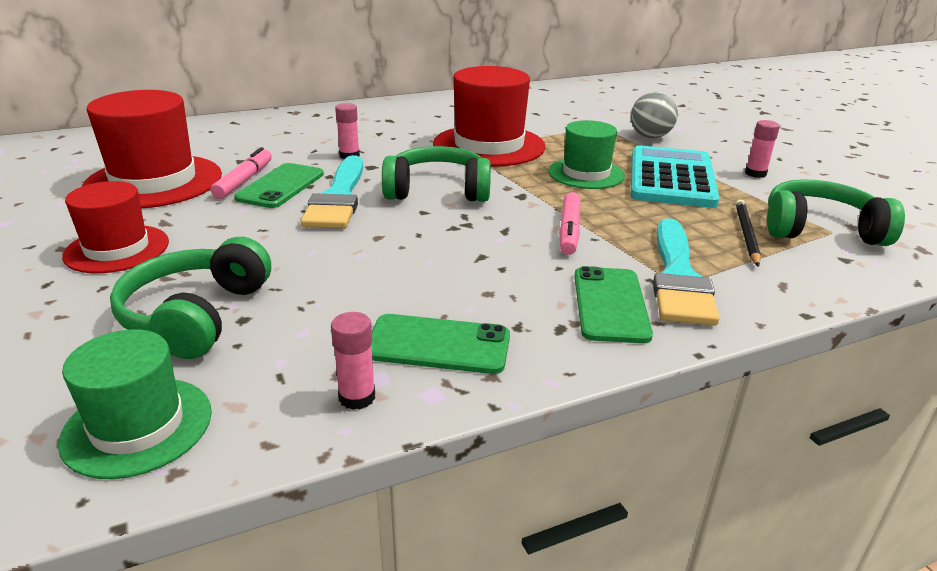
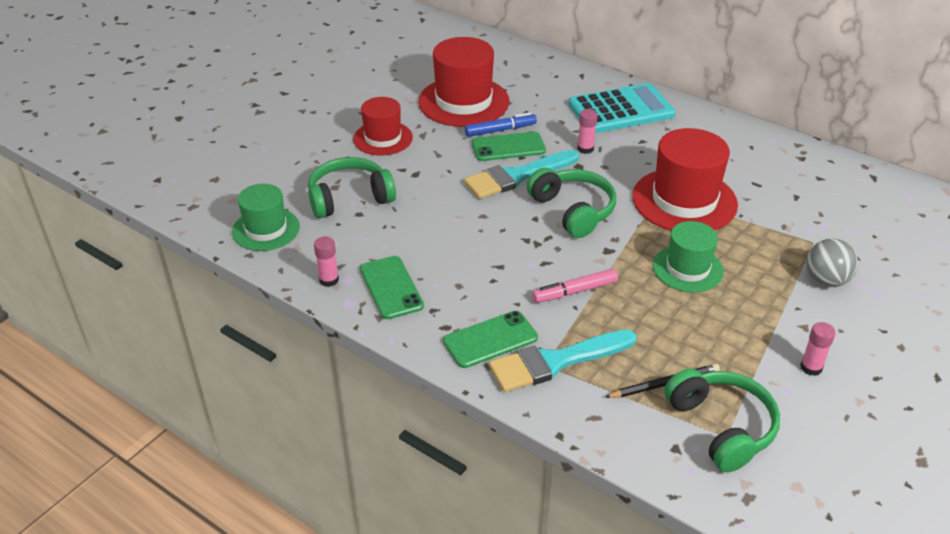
camera: 60 degrees right, 10 degrees up
pink marker [211,147,272,199] -> blue marker [465,112,537,137]
turquoise calculator [631,145,720,208] -> turquoise calculator moved to [569,83,676,133]

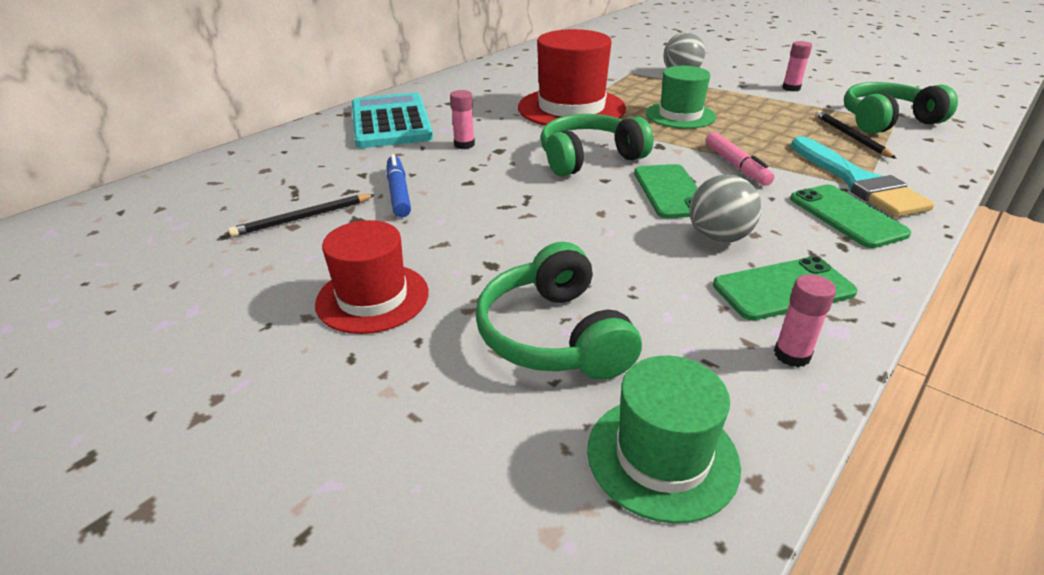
camera: 85 degrees left, 5 degrees down
red hat [418,37,509,127] -> black pencil [228,194,376,237]
turquoise brush [464,150,579,199] -> none
green phone [472,131,546,161] -> green phone moved to [634,164,698,218]
none -> grey ball [689,174,761,243]

